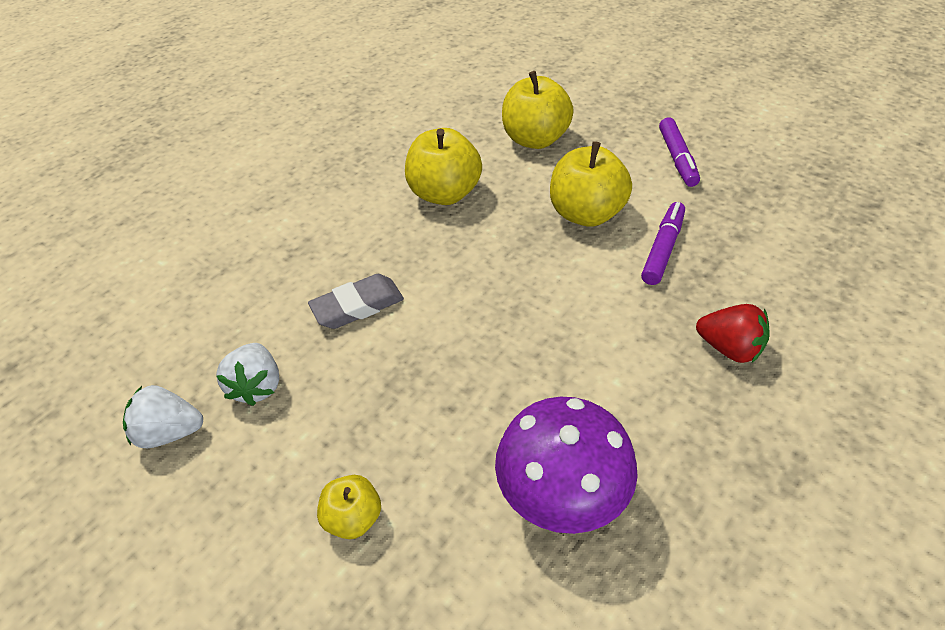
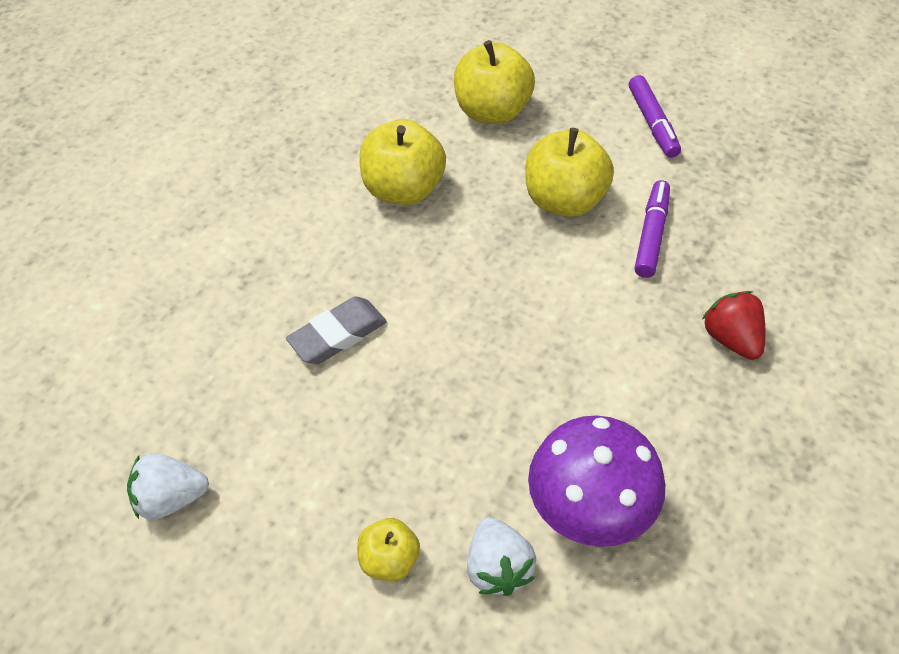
camera: 10 degrees left, 5 degrees up
white strawberry [216,343,279,406] -> white strawberry moved to [467,517,536,596]
red strawberry [696,304,770,363] -> red strawberry turned 135 degrees counterclockwise [702,291,765,360]

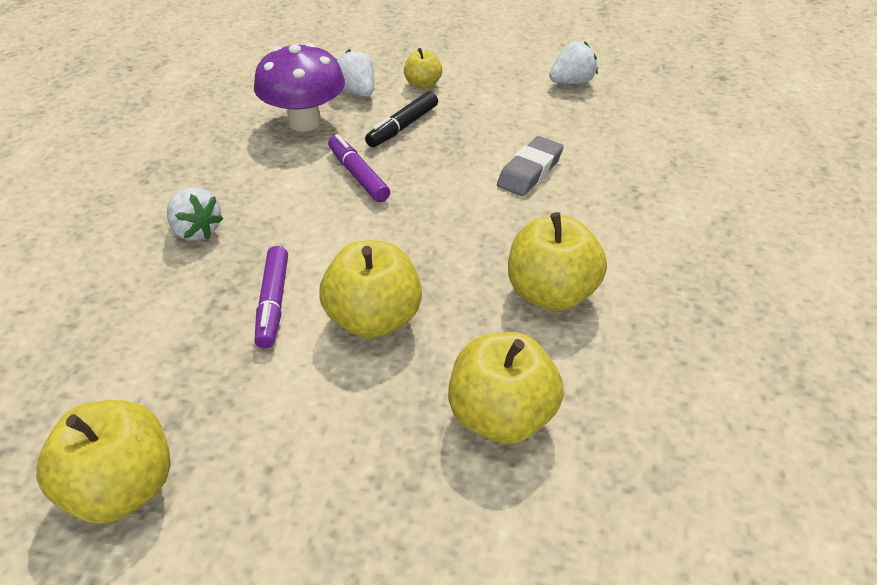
camera: 160 degrees right, 10 degrees down
purple marker [629,75,681,158] -> purple marker moved to [328,134,390,202]
red strawberry [702,291,765,360] -> white strawberry [167,187,223,241]
none -> yellow apple [36,400,170,523]
none -> black marker [365,91,438,147]

